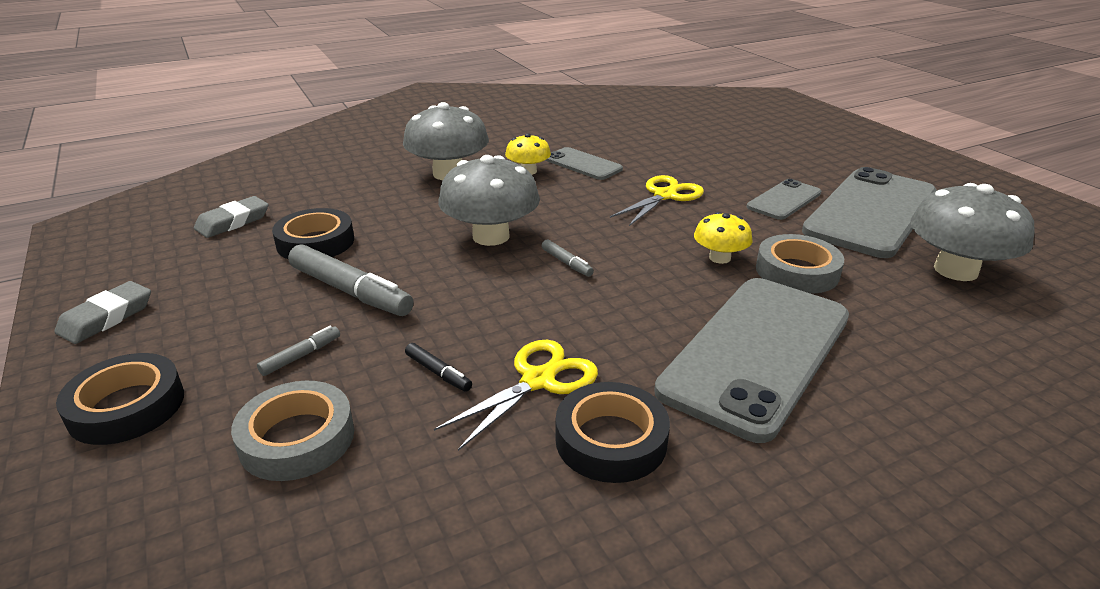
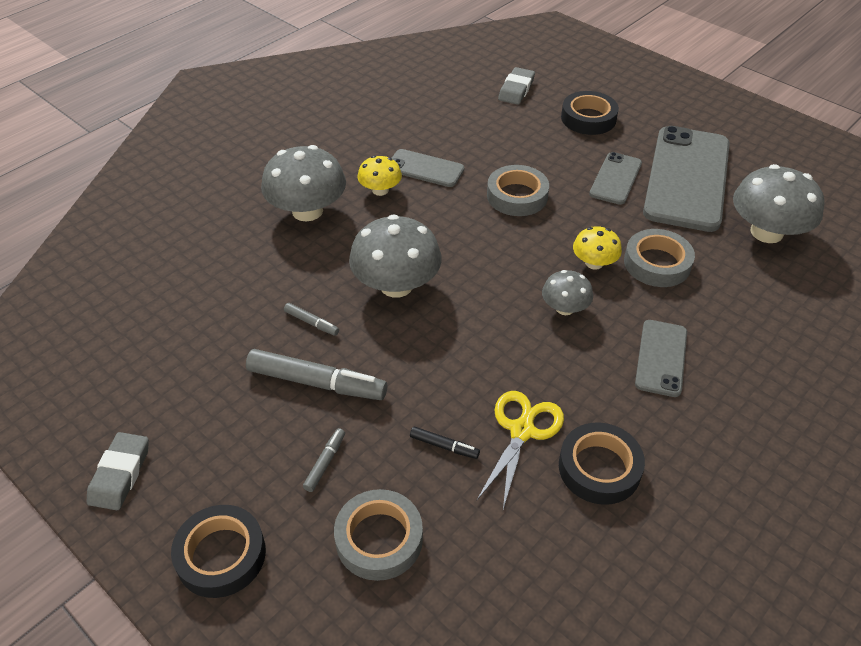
camera: 20 degrees left, 15 degrees up
grey eraser [194,196,269,238] -> grey eraser moved to [498,67,535,105]
black tape [272,208,354,259] -> black tape moved to [561,91,619,135]
grey marker [542,240,594,277] -> grey marker moved to [284,303,339,336]
yellow scissors [610,175,704,226] -> grey tape [487,165,549,216]
grey phone [654,278,849,443] -> grey phone [635,320,687,397], size x0.50
none -> grey mushroom [542,270,593,315]

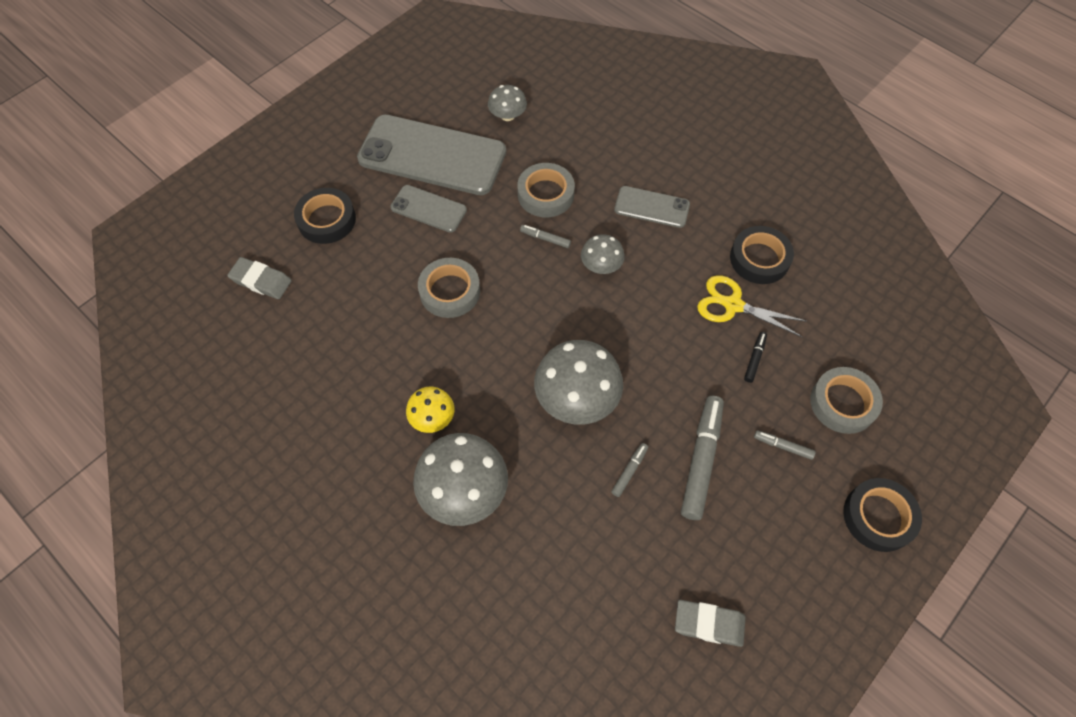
camera: 90 degrees left, 15 degrees up
grey eraser [87,432,149,510] -> grey eraser moved to [675,600,746,647]
grey phone [392,149,465,187] -> none
yellow mushroom [573,226,622,270] -> grey marker [520,225,571,248]
grey mushroom [733,164,824,243] -> grey mushroom [488,85,527,121], size x0.55

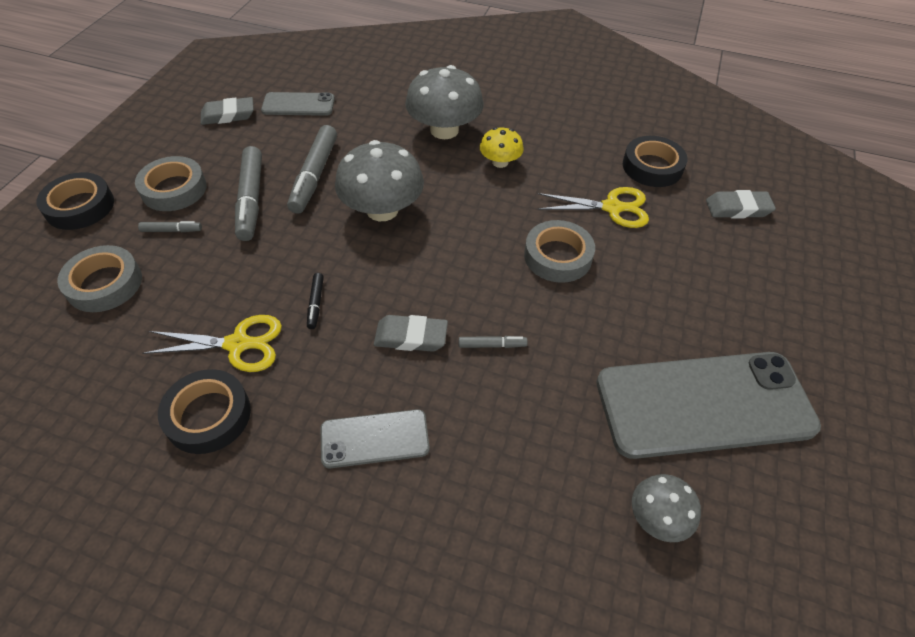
camera: 155 degrees right, 10 degrees down
black tape [294,188,356,244] -> black tape moved to [623,136,688,187]
grey phone [391,185,467,233] -> grey phone moved to [261,92,335,116]
grey tape [517,163,575,217] -> grey tape moved to [135,156,207,211]
grey mushroom [581,234,625,274] -> grey eraser [374,315,448,352]
grey marker [611,443,648,497] -> grey marker [287,125,337,214], size x2.12
black marker [744,332,767,383] -> black marker moved to [307,273,324,329]
none -> yellow scissors [537,187,649,228]

